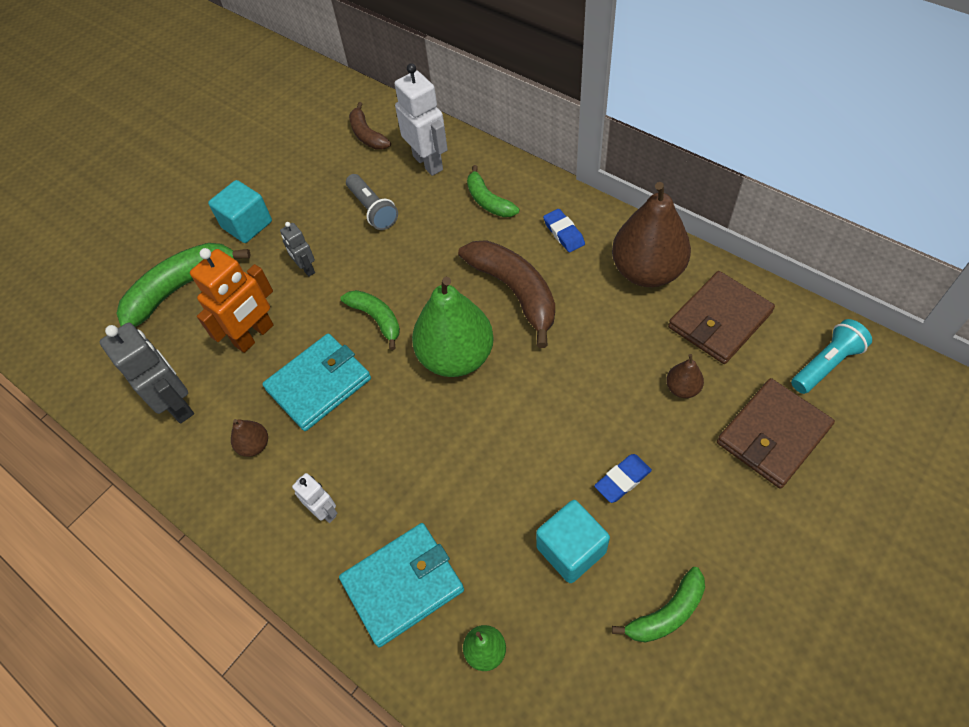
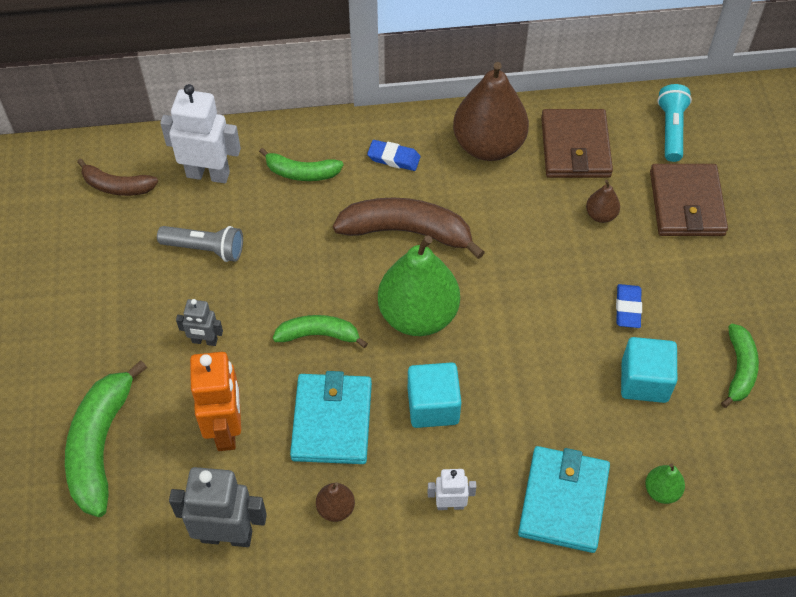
camera: 50 degrees left, 0 degrees up
turquoise cube [208,180,272,243] -> turquoise cube moved to [408,362,461,428]

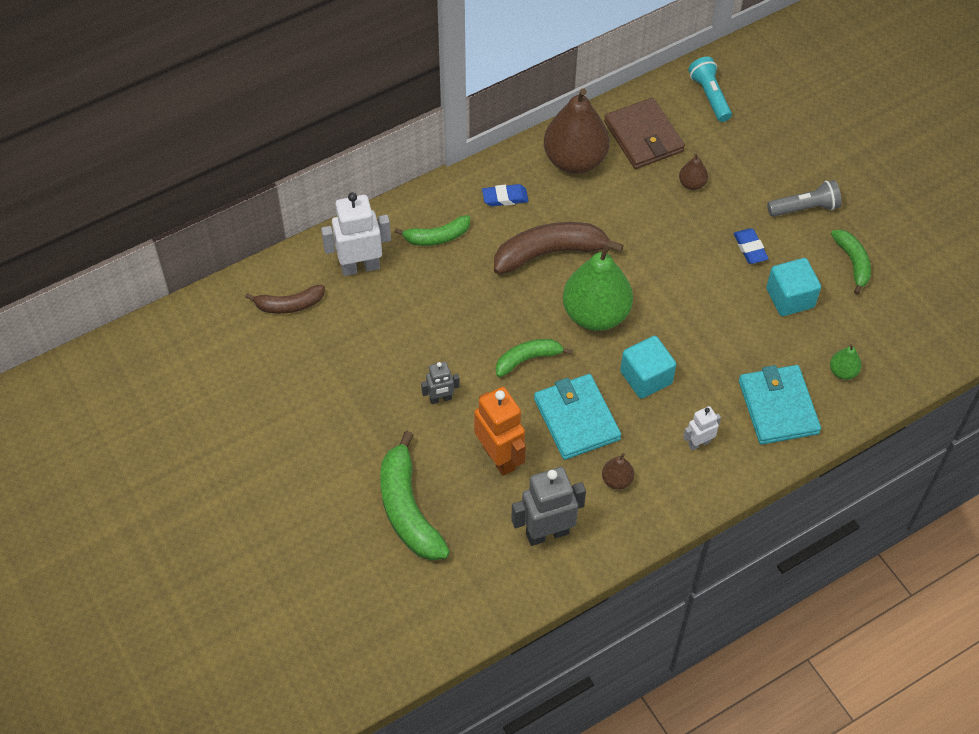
camera: 25 degrees left, 0 degrees up
grey flashlight [157,226,243,262] -> grey flashlight moved to [767,180,842,217]
brown wallet [650,164,728,236] -> none

